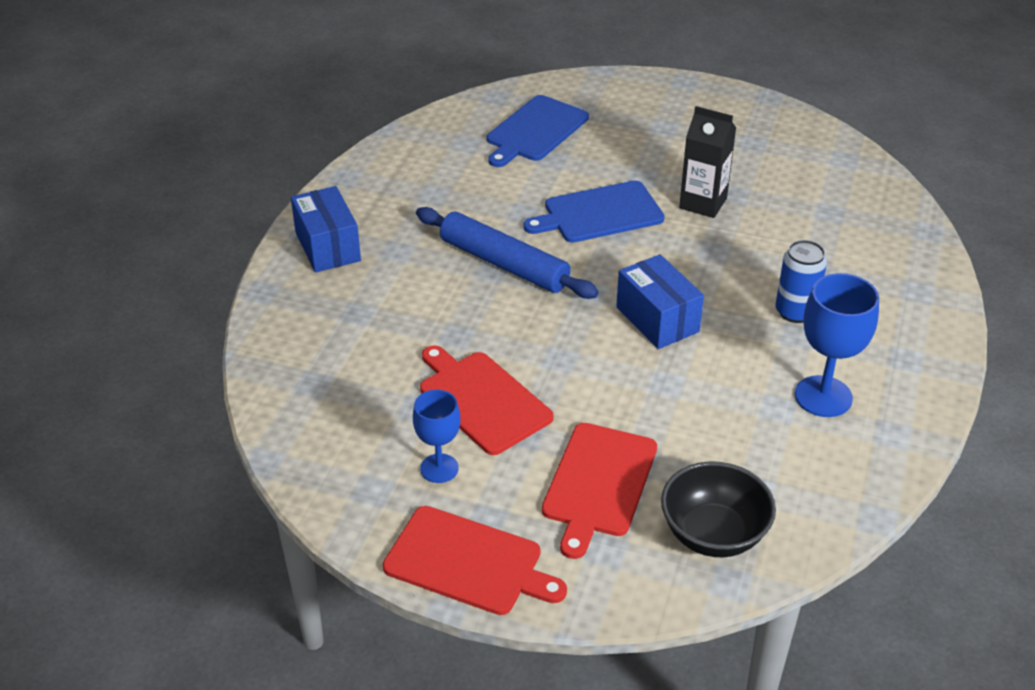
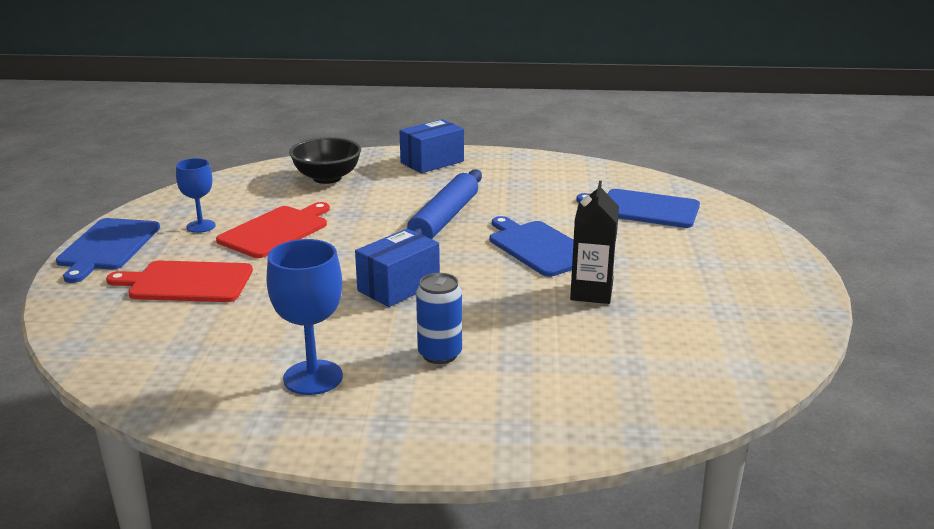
camera: 75 degrees right, 15 degrees down
red cutting board [383,506,567,615] -> blue cutting board [56,218,160,283]
black bowl [661,461,776,557] -> black bowl moved to [289,137,361,184]

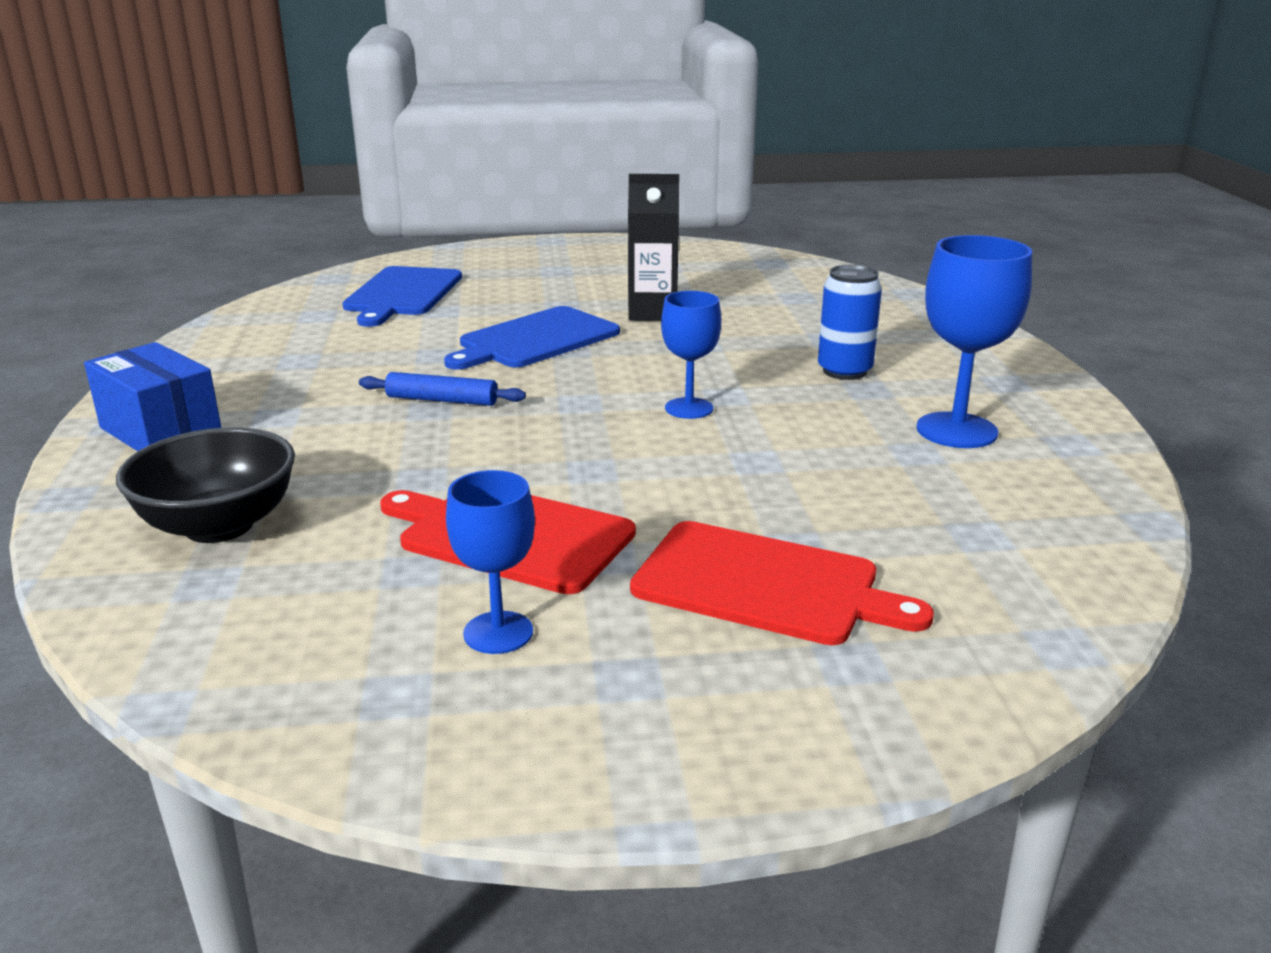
camera: 100 degrees left, 0 degrees up
blue cutting board [56,218,160,283] -> none
red cutting board [106,260,253,302] -> red cutting board turned 60 degrees counterclockwise [630,521,934,645]
blue box [355,229,440,307] -> blue goblet [661,291,721,419]
blue rolling pin [407,169,482,239] -> blue rolling pin [359,372,526,406], size x0.54

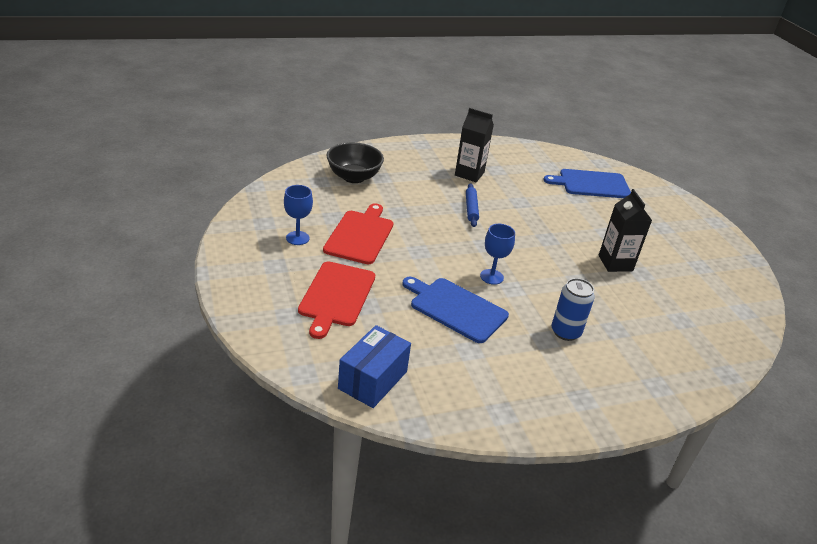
camera: 75 degrees right, 10 degrees up
blue box [84,342,221,451] -> blue box moved to [338,325,411,408]
blue cutting board [444,306,620,370] -> blue cutting board moved to [402,277,509,343]
blue goblet [916,235,1032,448] -> none
none -> black carton [455,108,494,182]

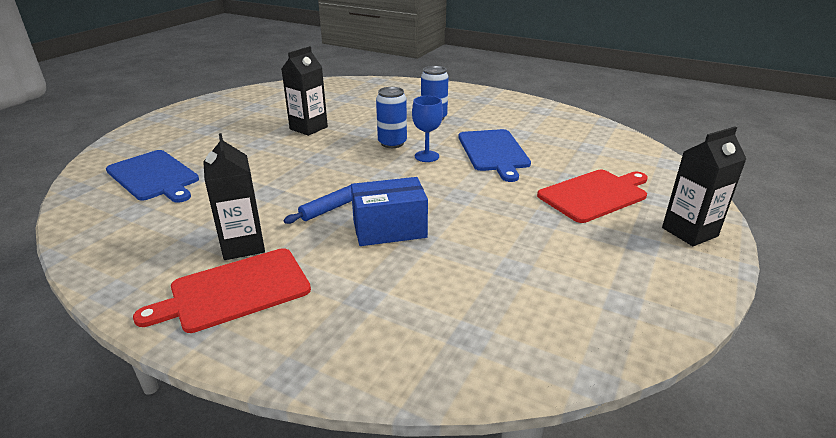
camera: 130 degrees left, 5 degrees down
blue goblet [284,185,313,245] -> none
red cutting board [323,203,393,264] -> red cutting board moved to [133,248,311,333]
black bowl [326,142,384,183] -> none
blue box [338,325,411,408] -> blue box moved to [351,177,428,246]
none -> blue can [376,87,407,148]
none -> black carton [662,126,746,246]

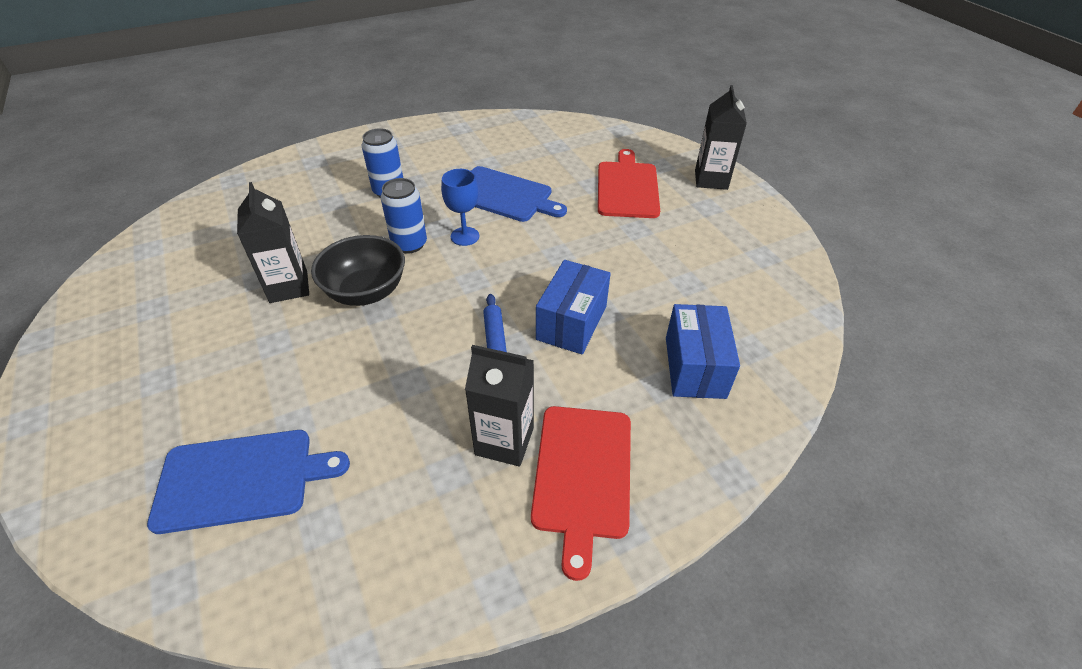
camera: 55 degrees left, 15 degrees up
none -> black bowl [311,235,405,306]
none -> blue box [666,304,740,399]

